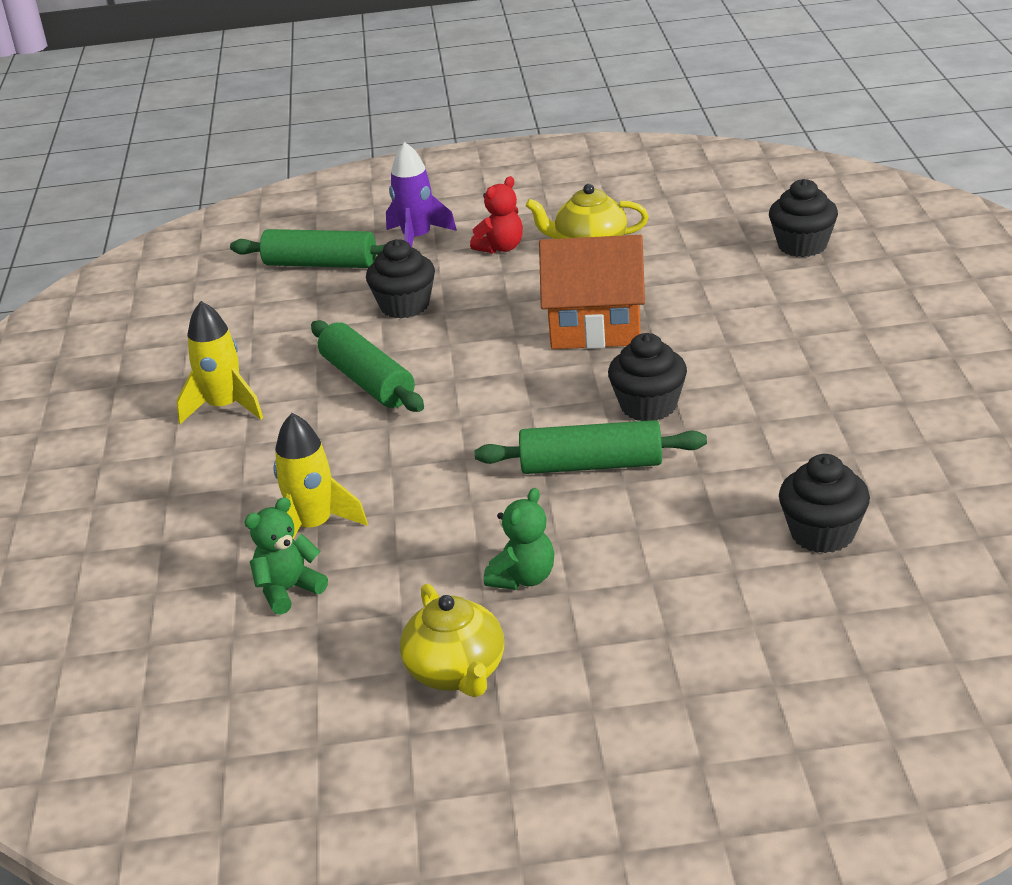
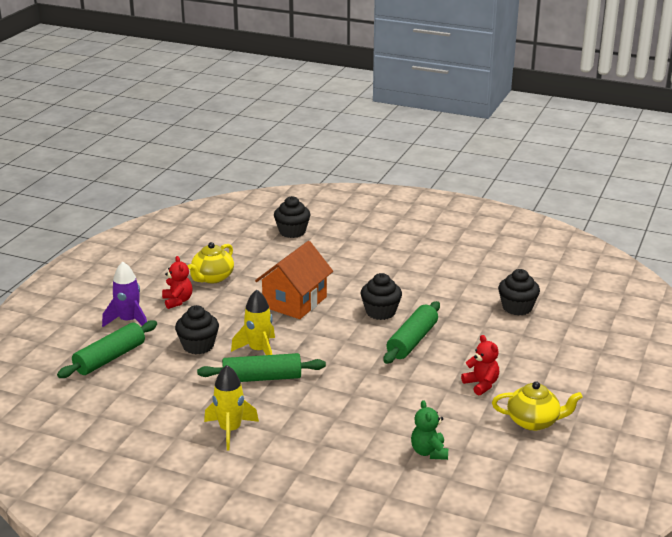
camera: 65 degrees left, 5 degrees down
yellow rocket [273,413,368,539] -> yellow rocket moved to [231,289,275,355]
green teddy bear [484,488,554,590] -> red teddy bear [461,335,499,396]

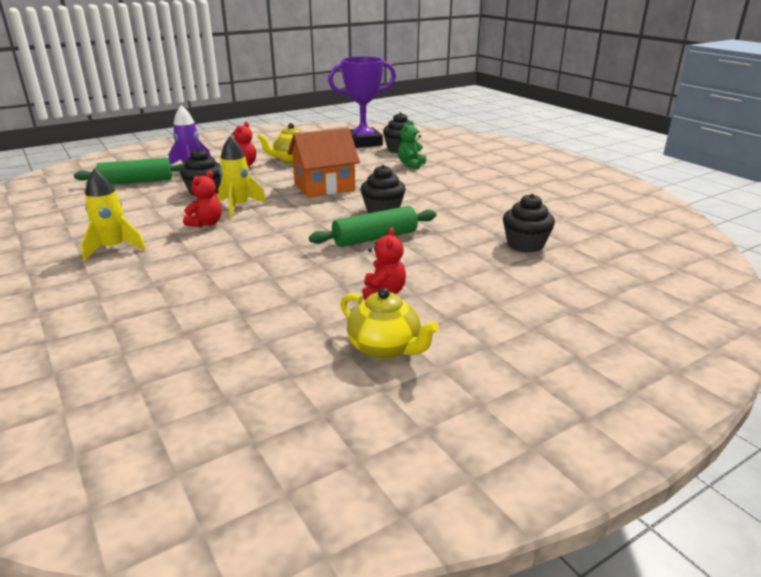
camera: 35 degrees right, 0 degrees up
green rolling pin [197,353,326,382] -> red teddy bear [183,171,222,227]
green teddy bear [411,400,448,460] -> green teddy bear moved to [398,121,426,169]
none -> purple trophy [328,56,396,148]

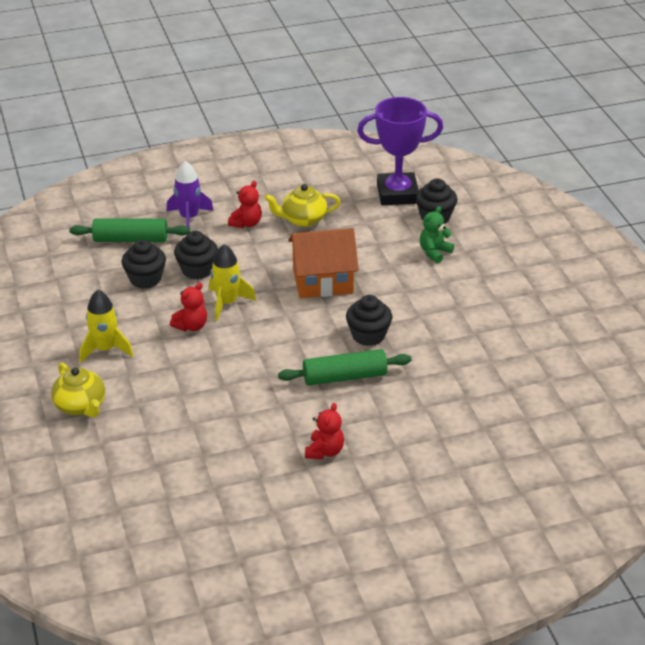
camera: 15 degrees right, 10 degrees up
yellow teapot [341,288,439,359] -> yellow teapot moved to [51,362,105,417]
black cupcake [503,194,555,253] -> black cupcake moved to [122,239,166,289]

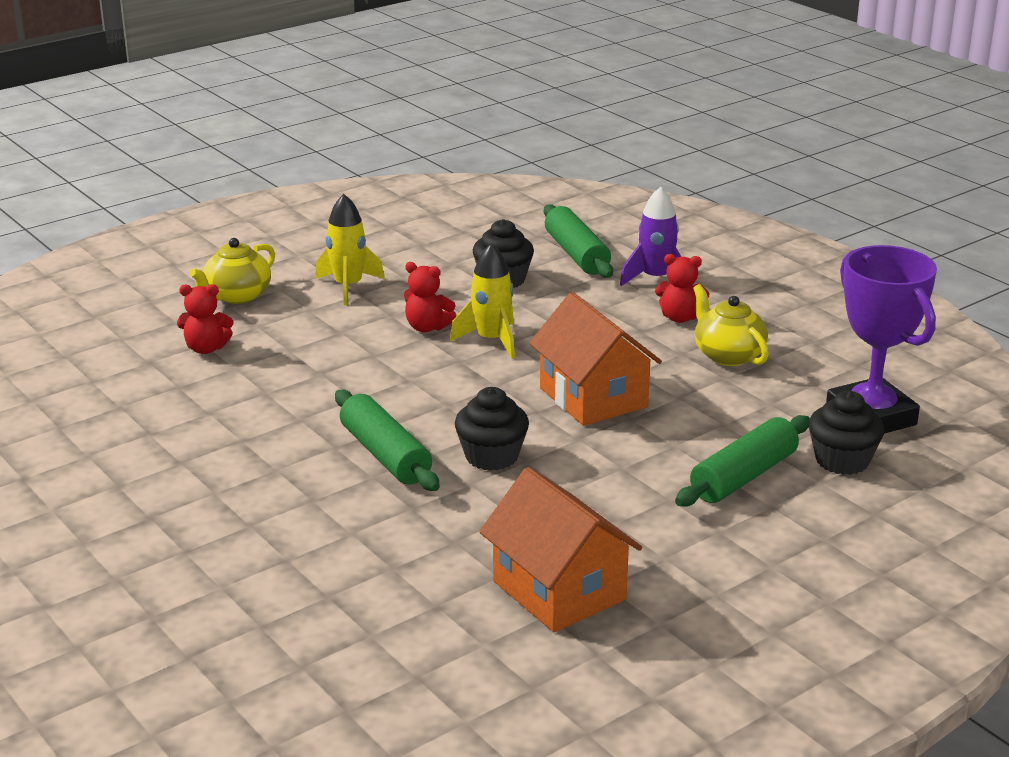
camera: 70 degrees right, 10 degrees down
black cupcake [174,231,218,279] -> none
red teddy bear [305,403,344,459] -> red teddy bear moved to [177,284,233,354]
green teddy bear [420,206,454,263] -> green rolling pin [675,415,810,507]
none -> orange house [479,467,642,632]

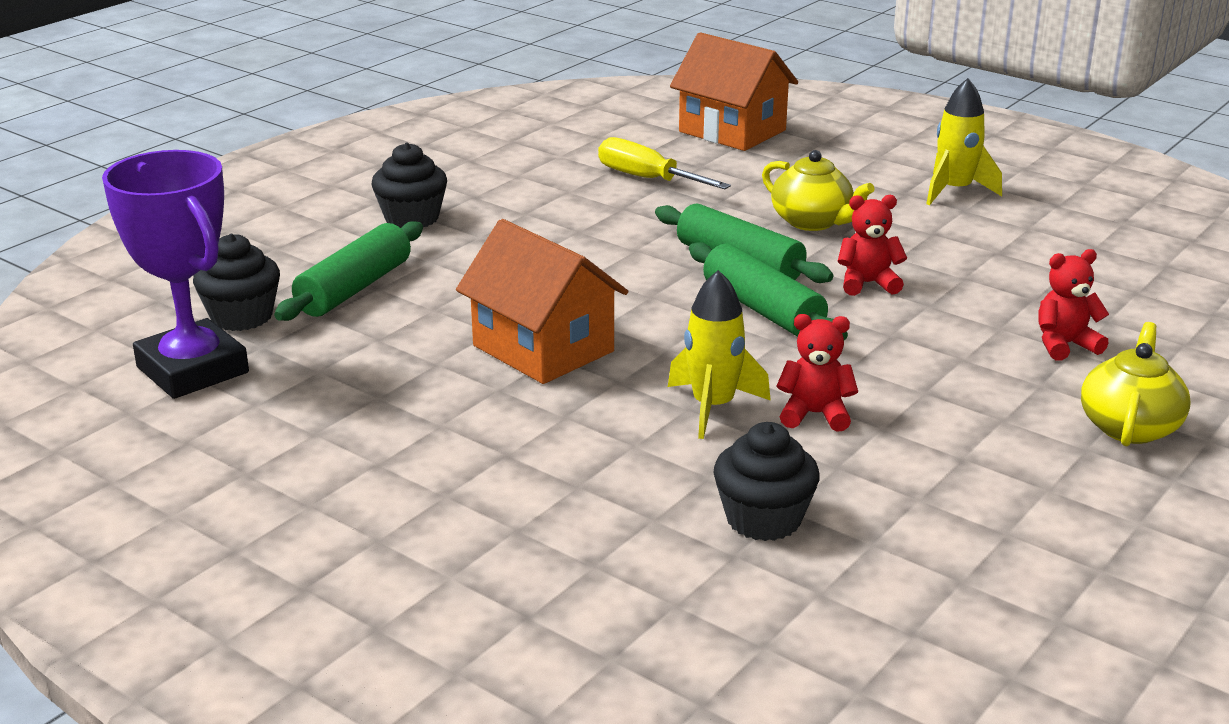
camera: 165 degrees right, 0 degrees up
yellow rocket [315,194,385,305] -> yellow rocket moved to [926,78,1002,205]
black cupcake [455,387,529,471] -> black cupcake moved to [372,143,447,228]
orange house [479,467,642,632] -> orange house moved to [670,32,798,151]
green rolling pin [544,204,613,278] -> green rolling pin moved to [689,242,848,340]
purple rocket [620,187,681,286] -> none
red teddy bear [655,254,709,323] -> red teddy bear moved to [837,195,907,296]
yellow teapot [693,284,769,366] -> yellow teapot moved to [762,150,875,231]
none -> yellow screwdriver [598,137,731,189]

